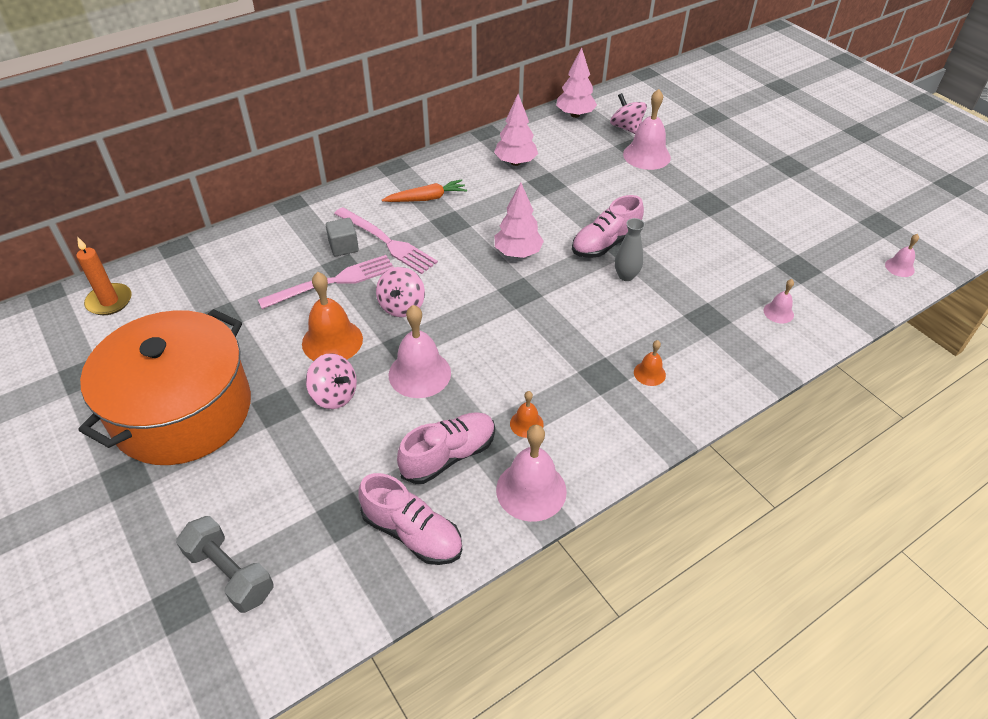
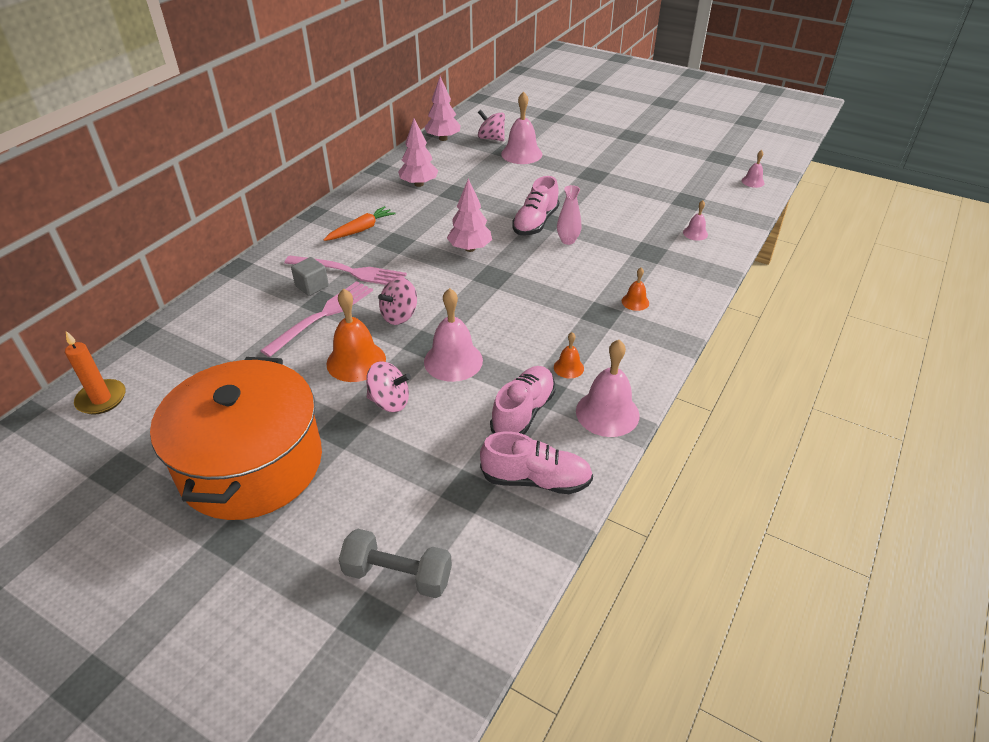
camera: 25 degrees left, 5 degrees down
pink spinning top [376,267,425,317] -> pink spinning top turned 60 degrees clockwise [378,277,417,325]
grey vase [615,218,645,281] -> pink vase [557,185,581,245]

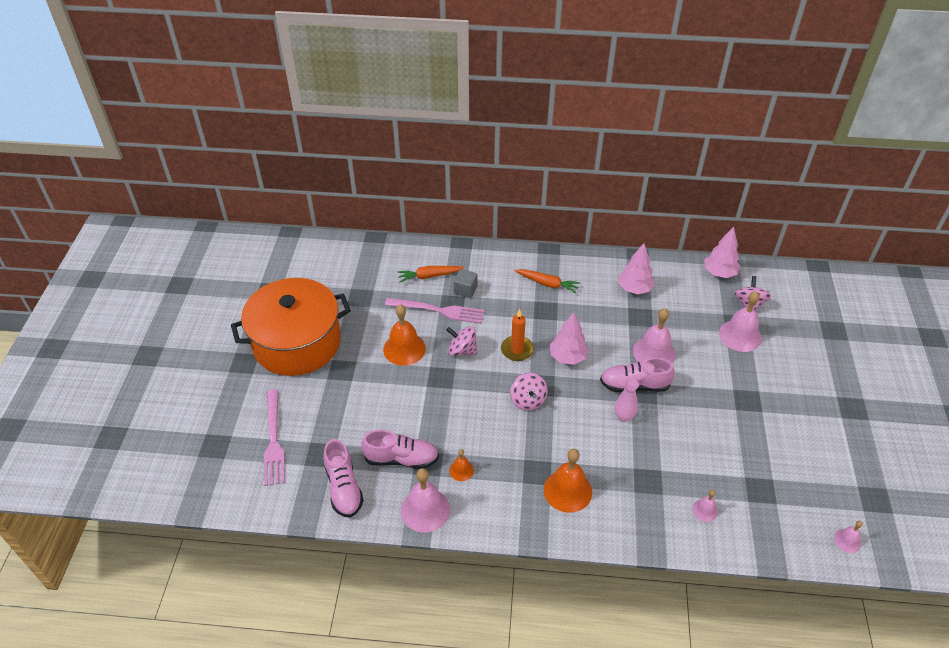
camera: 65 degrees right, 5 degrees up
orange candle [65,331,126,415] -> orange candle moved to [501,309,534,361]
pink fork [284,255,407,285] -> pink fork moved to [264,389,285,486]
grey dumbbell [338,529,452,598] -> none
pink spinning top [366,361,411,412] -> pink spinning top moved to [510,373,548,411]
pink bell [424,288,483,382] -> pink bell moved to [633,308,676,364]
orange bell [622,267,649,311] -> orange bell [544,449,592,513], size x1.95
none -> orange carrot [398,266,464,282]

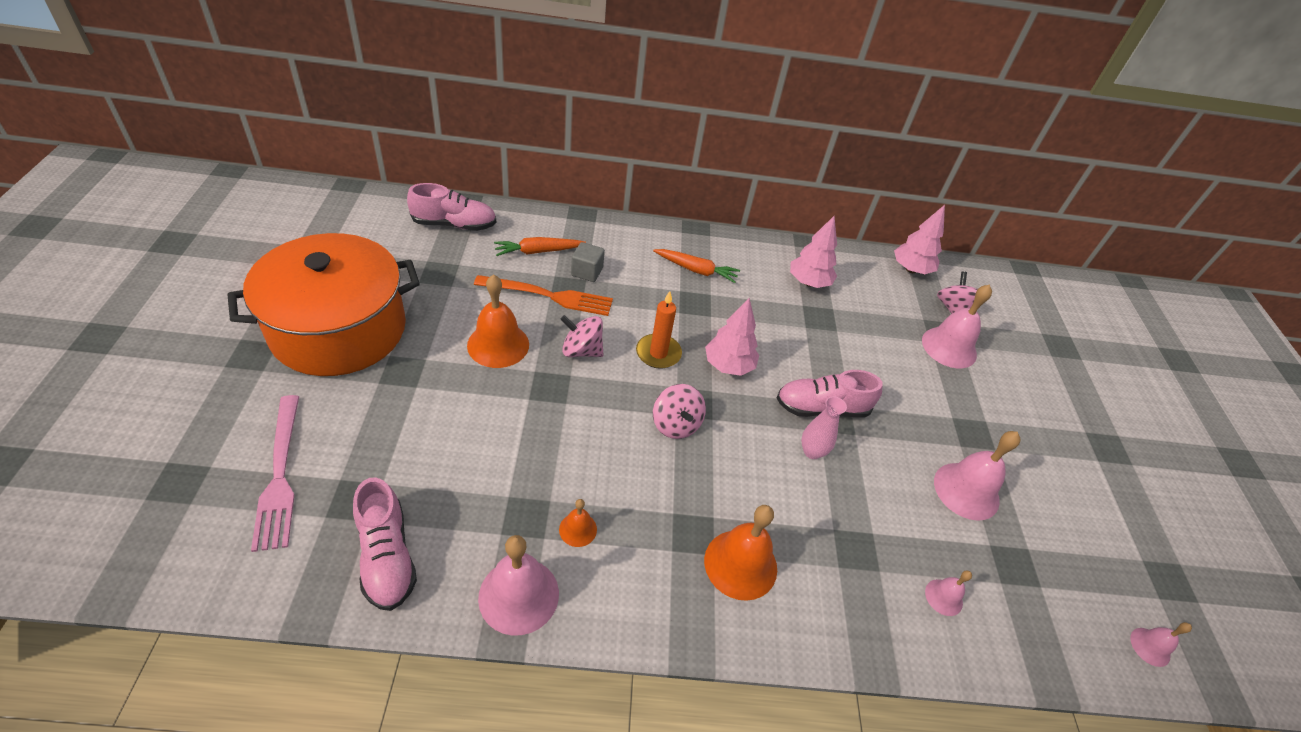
camera: 10 degrees left, 0 degrees up
pink shoe [361,430,439,469] -> pink shoe moved to [407,183,497,231]
pink fork [385,298,485,324] -> orange fork [474,275,613,316]
pink bell [633,308,676,364] -> pink bell moved to [934,431,1020,521]

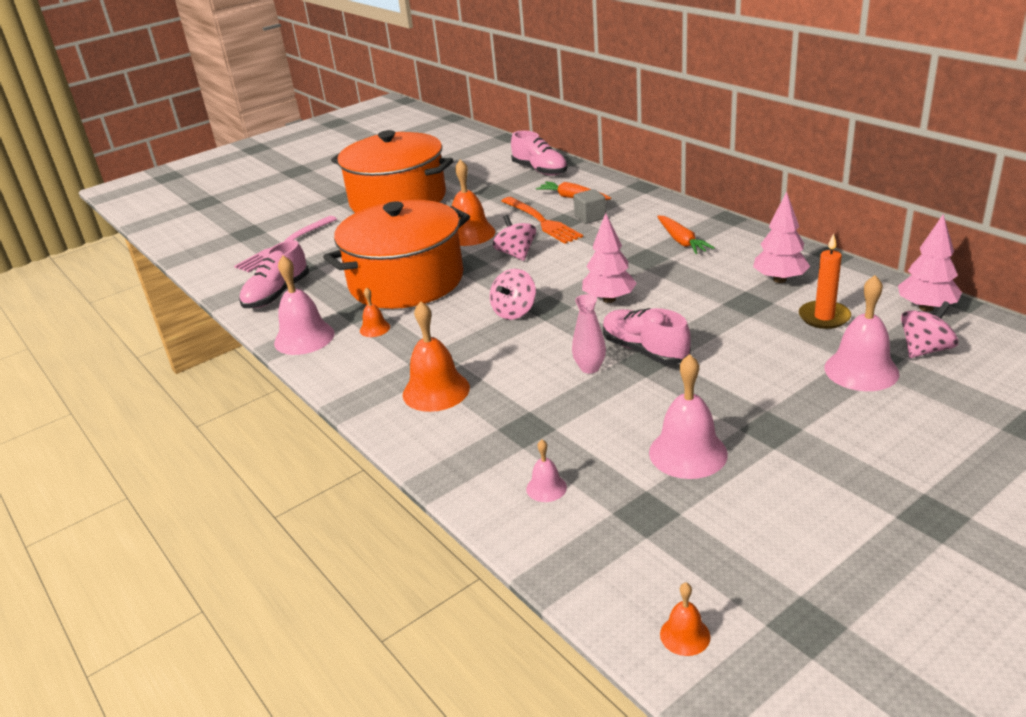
camera: 60 degrees right, 15 degrees down
orange candle [636,291,682,369] -> orange candle moved to [799,233,851,329]
pink bell [1130,622,1192,667] -> orange bell [660,583,710,656]
none -> orange pot [323,200,470,309]

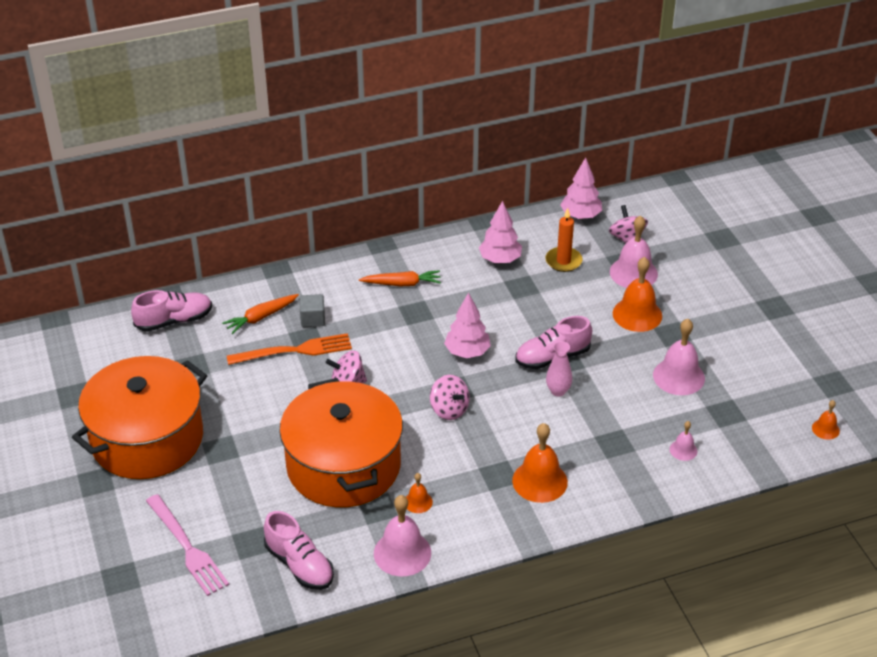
camera: 75 degrees left, 10 degrees up
orange bell [452,159,495,246] -> orange bell moved to [613,257,662,332]

